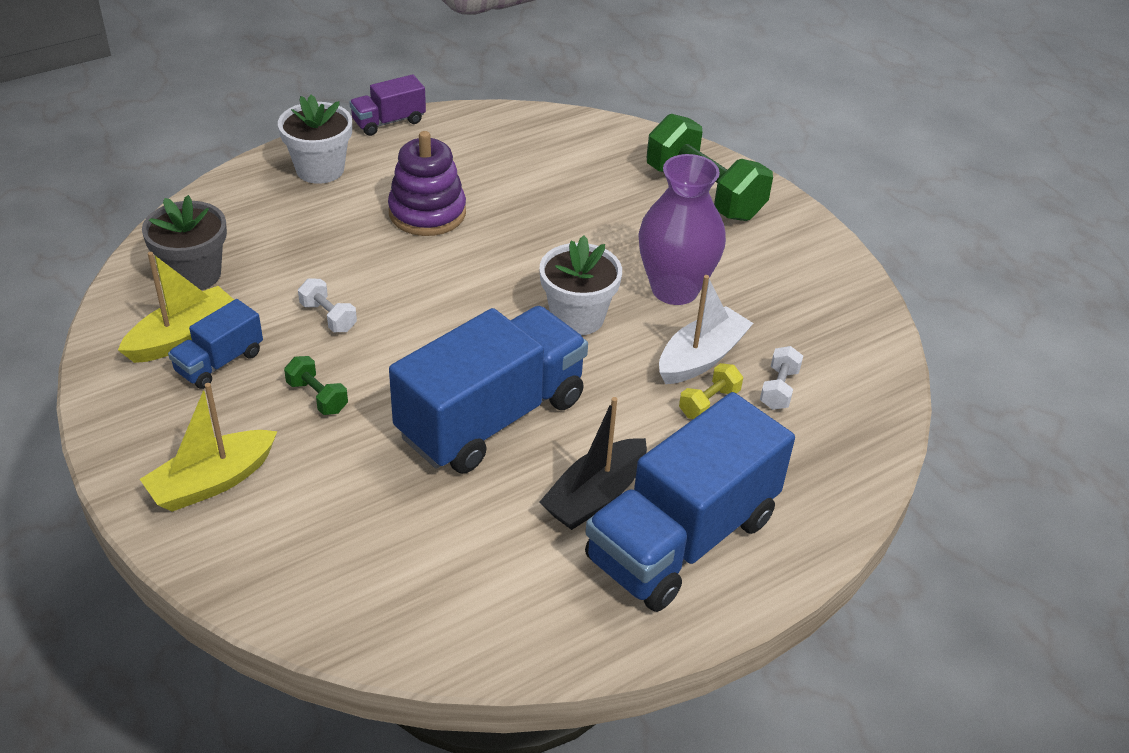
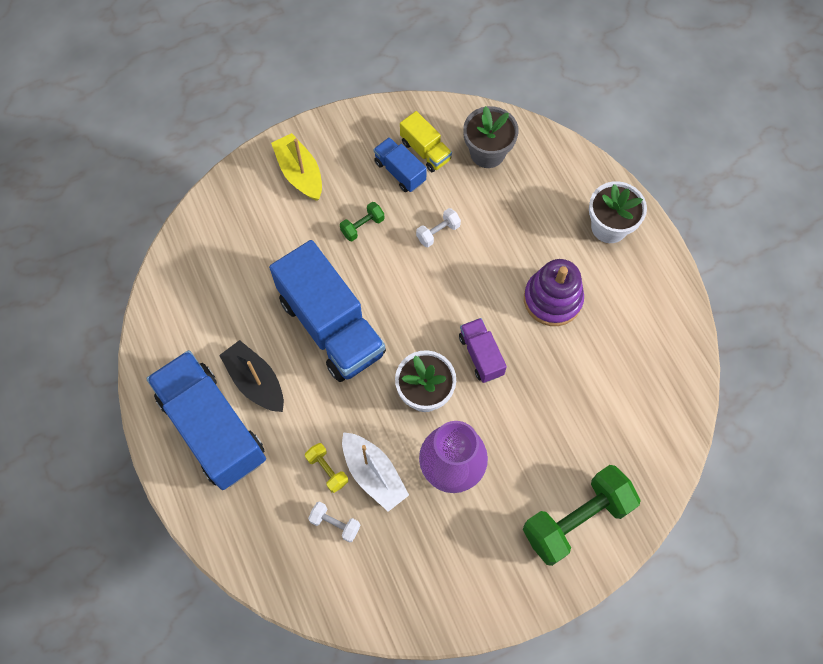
camera: 100 degrees right, 25 degrees up
yellow boat [118,252,234,363] -> yellow truck [400,111,452,172]
purple truck [349,74,426,136] -> purple truck moved to [459,318,507,383]

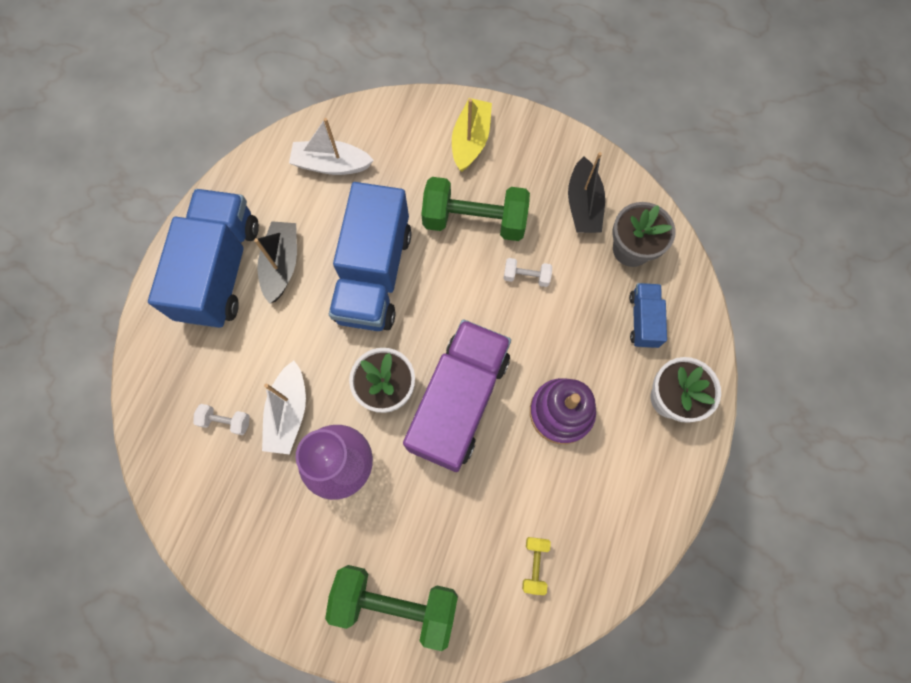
camera: 45 degrees right, 5 degrees up
yellow dumbbell [305,443,348,493] -> yellow dumbbell moved to [522,537,551,595]
white dumbbell [308,502,361,543] -> white dumbbell turned 60 degrees counterclockwise [193,404,250,435]
green dumbbell [340,202,384,241] -> green dumbbell [421,177,530,241], size x2.24
blue truck [374,137,427,192] -> blue truck moved to [629,283,667,348]
yellow truck [400,111,452,172] -> black boat [568,152,605,233]
purple truck [459,318,507,383] -> purple truck [403,319,511,472], size x2.11
none -> white boat [289,118,374,175]

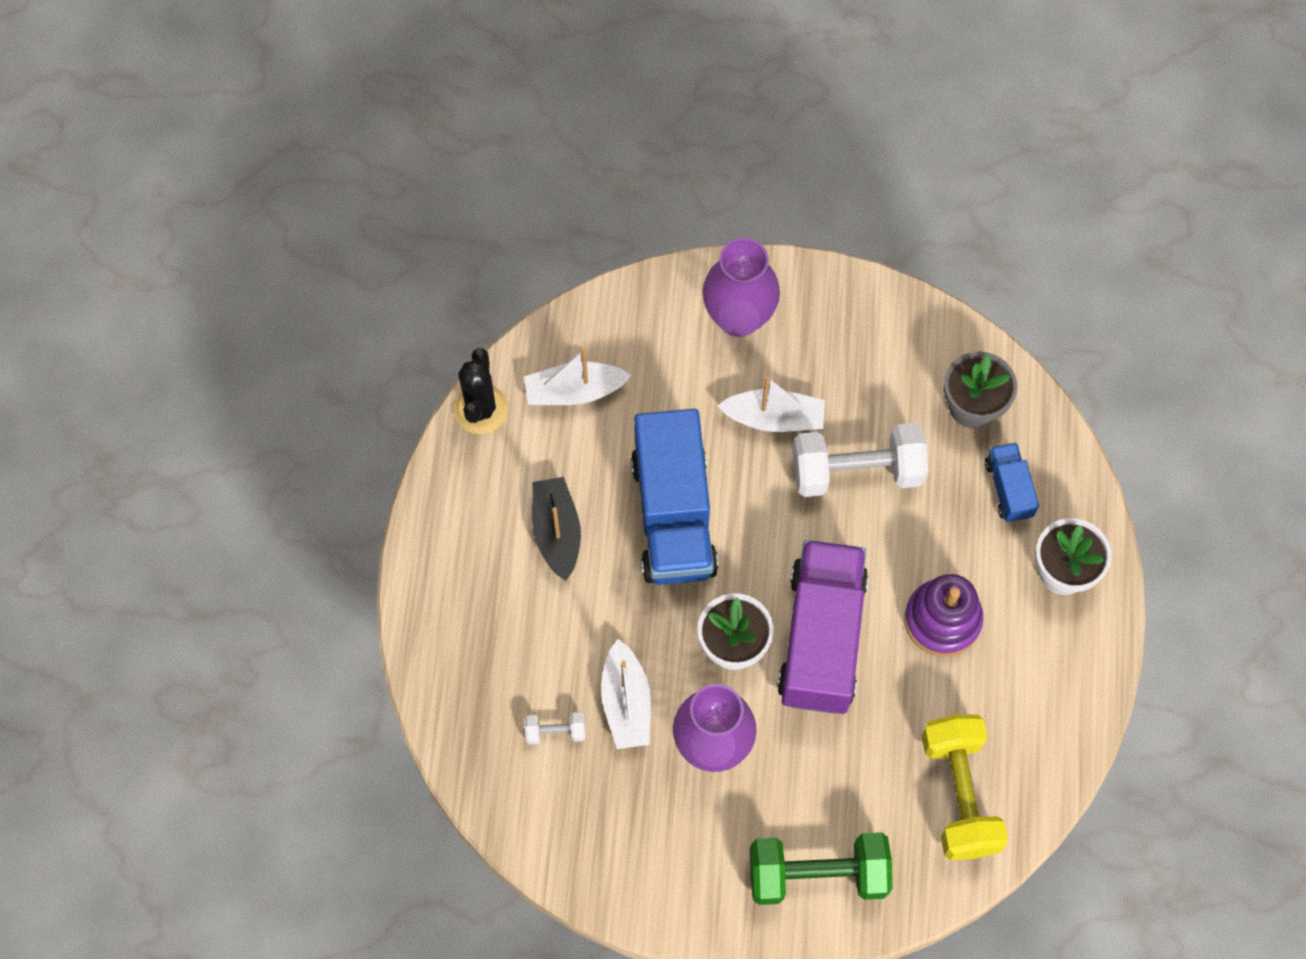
camera: 15 degrees left, 5 degrees down
blue truck [148,189,259,328] -> none
green dumbbell [421,177,530,241] -> white boat [717,376,825,432]
yellow boat [452,98,492,172] -> purple vase [702,237,780,337]
white dumbbell [504,258,552,287] -> white dumbbell [793,423,928,497], size x2.24
yellow dumbbell [522,537,551,595] -> yellow dumbbell [921,714,1008,860], size x2.24
black boat [568,152,605,233] -> none
none -> black cactus [454,348,508,434]

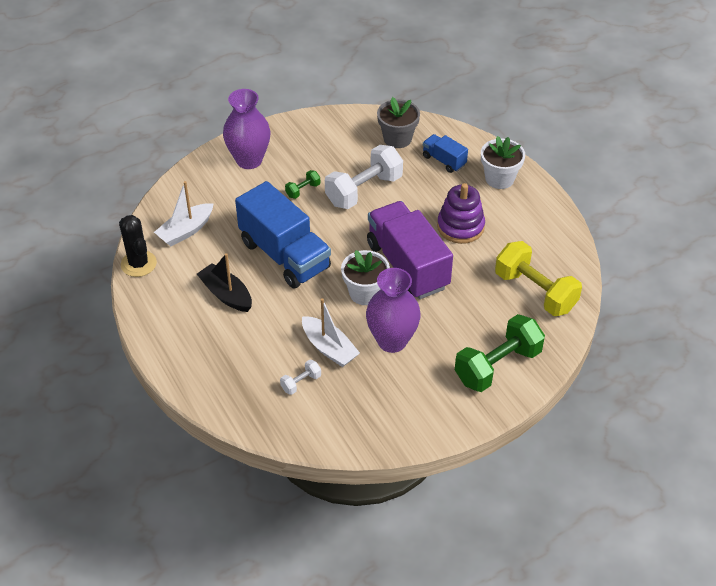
camera: 35 degrees left, 20 degrees down
white boat [717,376,825,432] -> green dumbbell [285,170,320,199]

